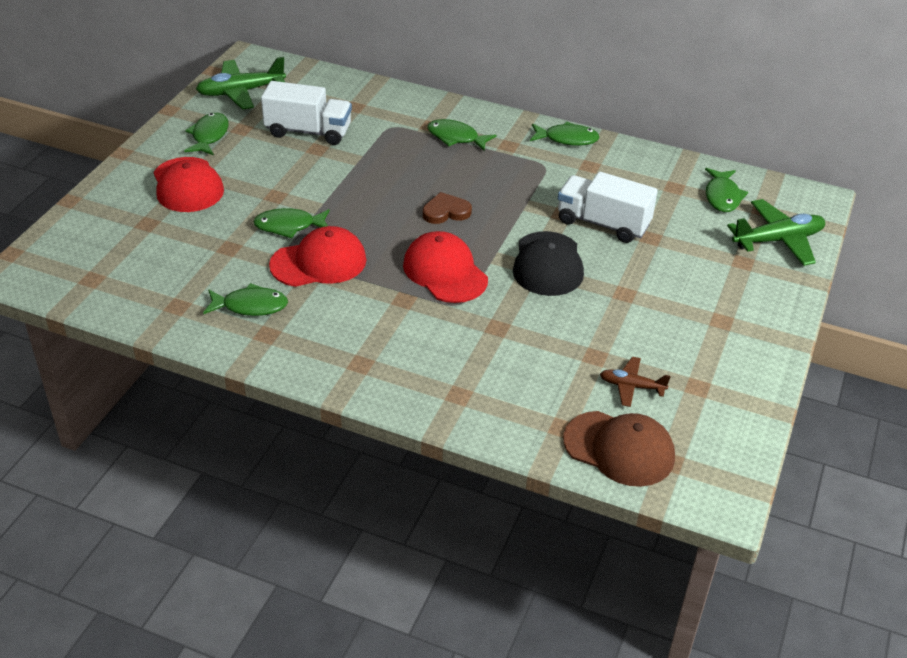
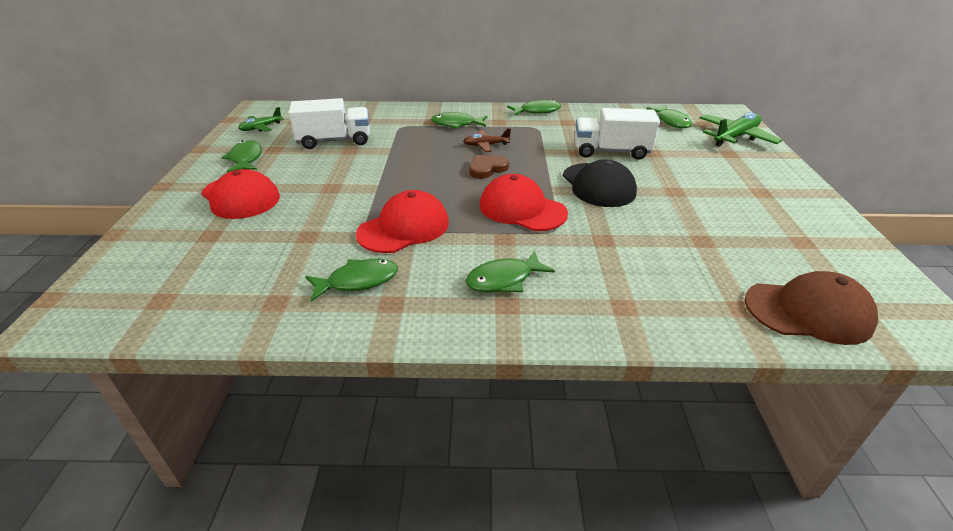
camera: 20 degrees left, 5 degrees down
green plane [196,57,286,110] -> green plane [238,107,284,132], size x0.58
green fish [253,208,330,238] -> green fish moved to [465,251,555,292]
brown plane [600,357,671,407] -> brown plane moved to [463,128,511,152]

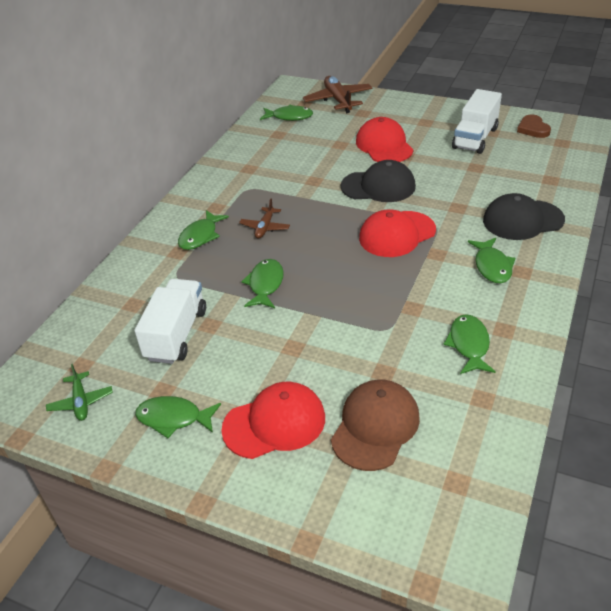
camera: 65 degrees left, 5 degrees up
red cap [356,190,449,253] -> red cap moved to [356,117,413,162]
brown heart [469,155,509,179] -> brown heart moved to [517,114,551,138]
green fish [507,100,561,116] -> green fish moved to [241,259,284,308]
white truck [575,108,660,160] -> white truck moved to [452,89,502,154]
green plane [699,112,782,147] -> brown plane [303,76,372,113]
brown cap [745,271,878,345] -> brown cap moved to [331,379,420,471]
none -> black cap [483,193,565,240]

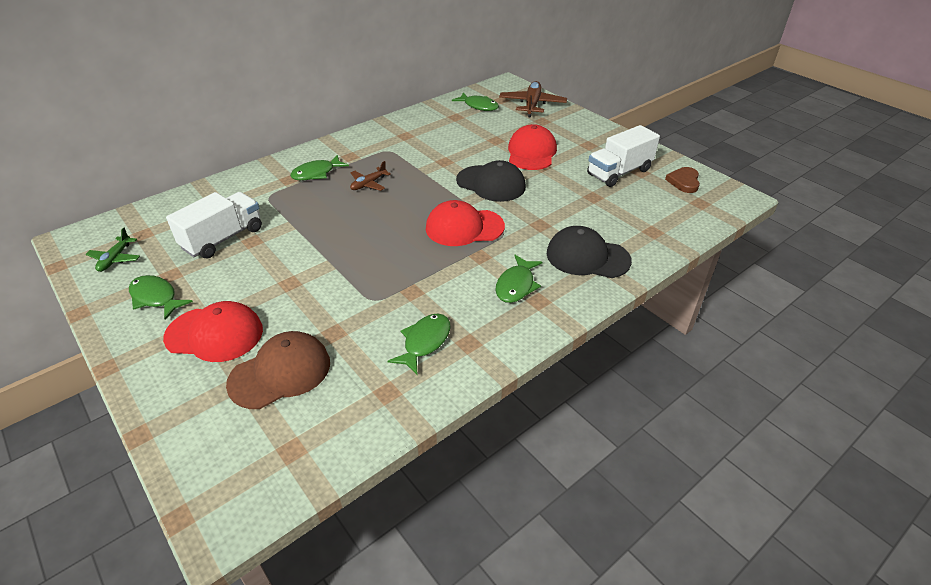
camera: 25 degrees right, 0 degrees up
green fish [241,259,284,308] -> none

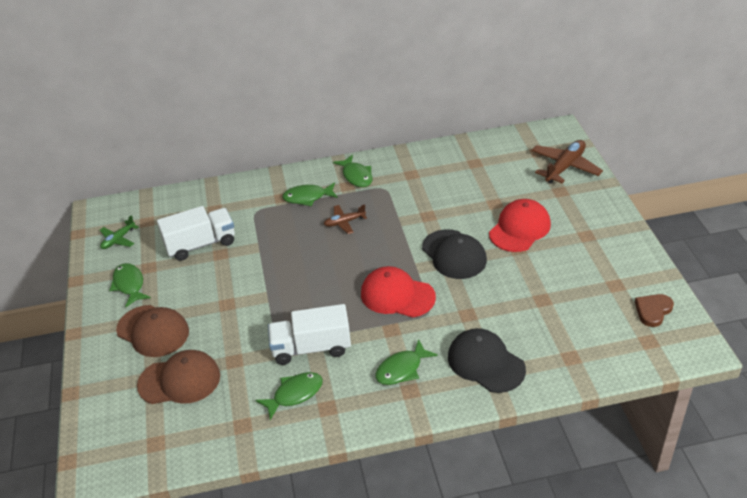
camera: 30 degrees right, 0 degrees up
red cap [163,301,263,362] -> brown cap [116,305,189,357]
green fish [452,92,499,111] -> green fish moved to [333,155,373,187]
white truck [587,125,660,187] -> white truck moved to [268,304,351,365]

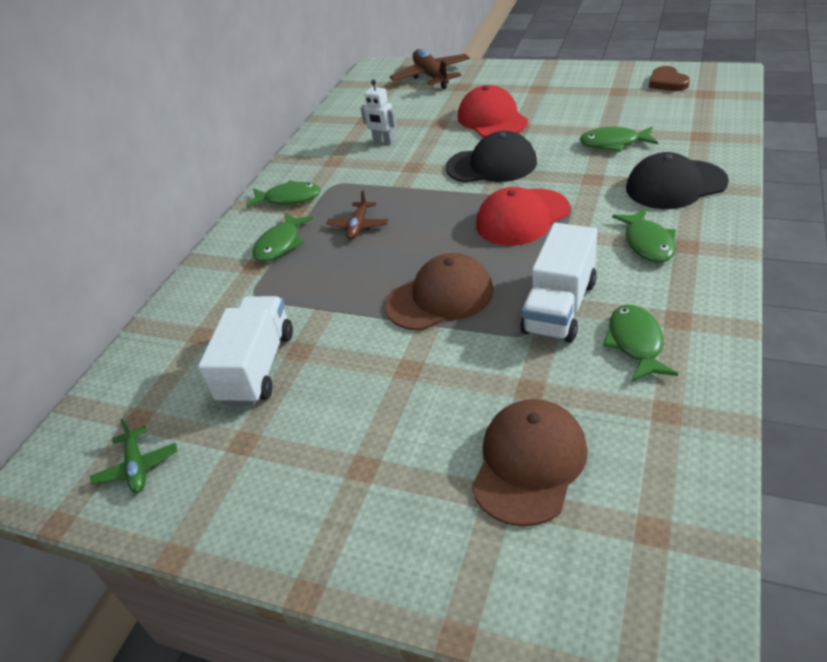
camera: 55 degrees left, 0 degrees up
green fish [109,263,151,307] -> green fish moved to [580,127,658,152]
brown cap [116,305,189,357] -> brown cap moved to [385,253,494,331]
none -> white robot [360,80,397,144]

